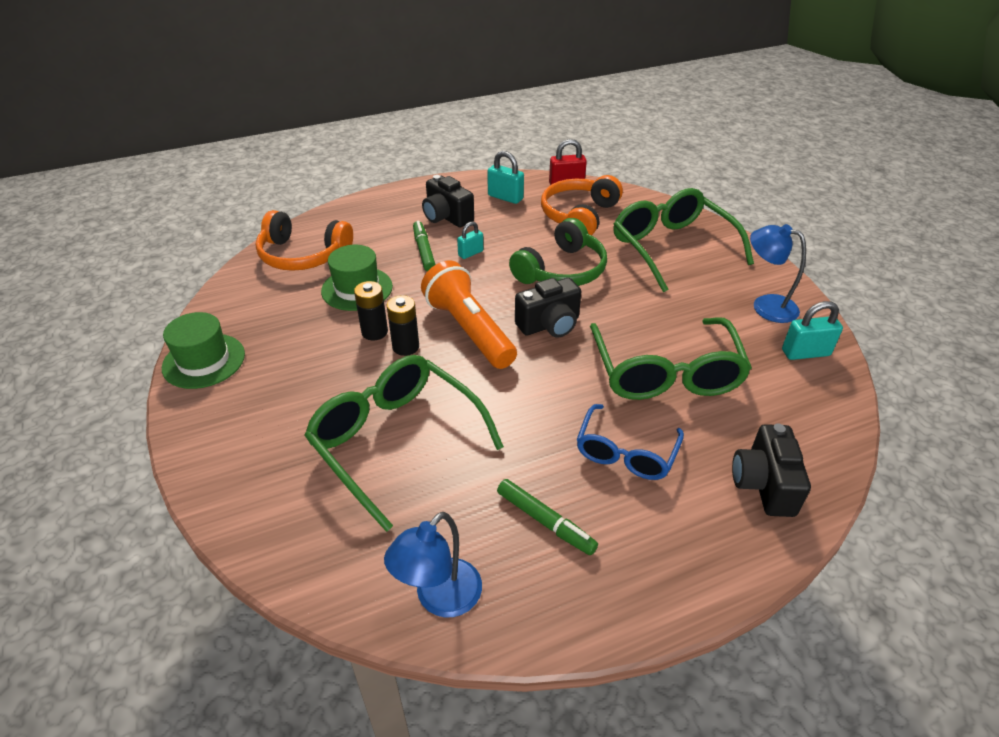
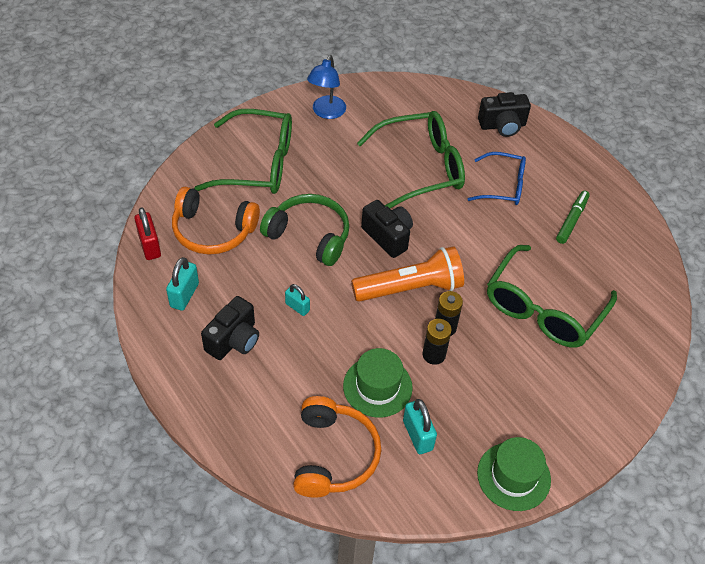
camera: 105 degrees left, 10 degrees up
blue lamp [384,512,482,617] -> none
green marker [413,220,436,271] -> none
orange flashlight [421,261,517,369] -> orange flashlight turned 150 degrees counterclockwise [351,246,464,302]
green glasses [613,188,754,293] -> green glasses turned 135 degrees counterclockwise [194,109,292,194]
turquoise padlock [782,301,843,360] -> turquoise padlock moved to [403,399,437,454]

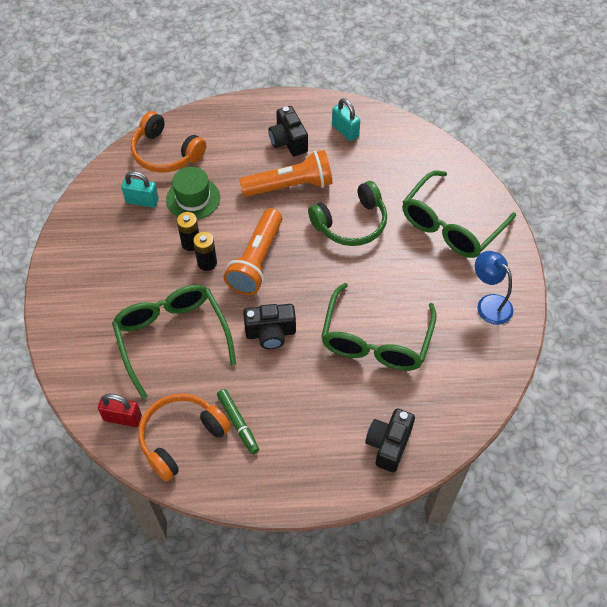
camera: 125 degrees right, 5 degrees up
red padlock [134,208,161,260] -> red padlock moved to [98,394,142,427]
orange headphones [172,187,260,255] -> orange headphones moved to [138,393,231,481]
turquoise padlock [285,284,310,316] -> orange flashlight [239,150,332,197]
black camera [361,200,413,258] -> black camera moved to [243,304,296,349]
blue glasses [468,152,526,205] -> none
green hat [477,437,551,511] -> none

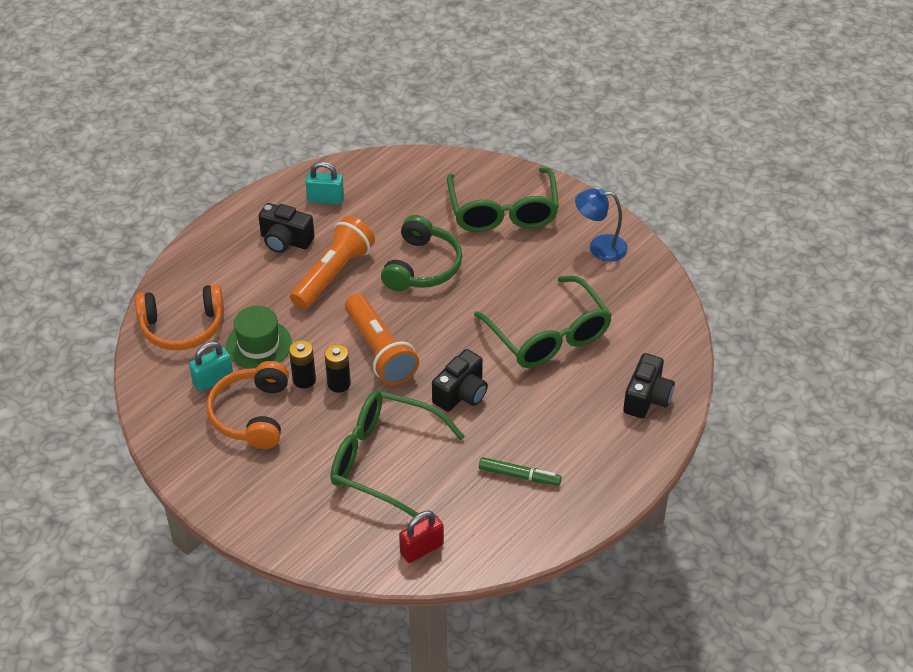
camera: 45 degrees left, 10 degrees down
orange headphones [138,393,231,481] -> orange headphones moved to [207,361,289,449]
black camera [365,409,415,472] -> black camera turned 135 degrees counterclockwise [623,353,675,418]

